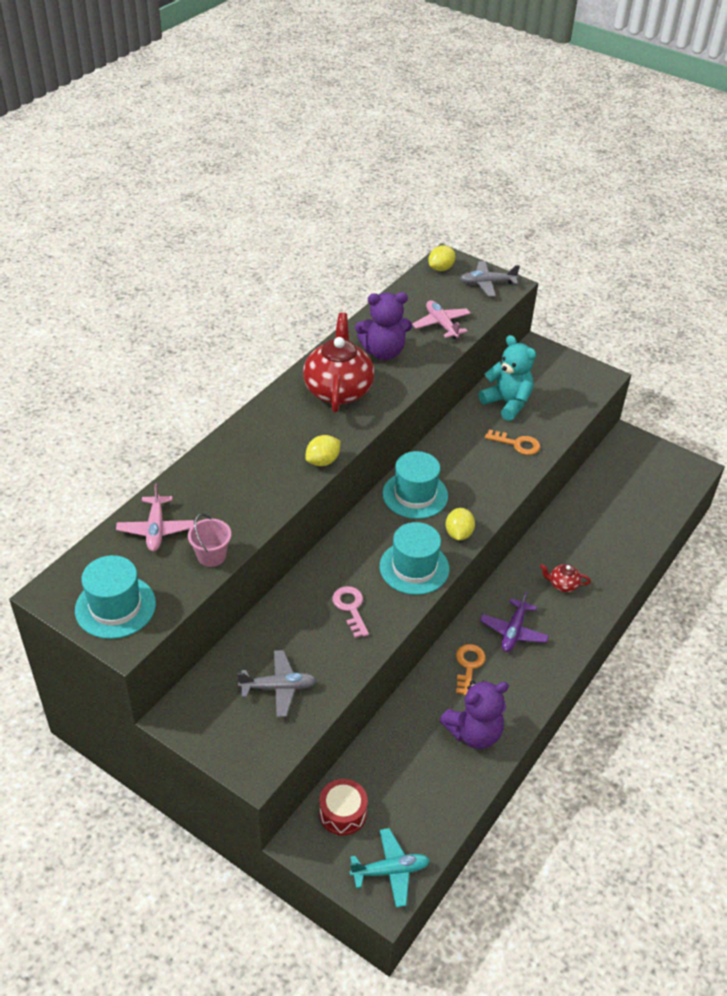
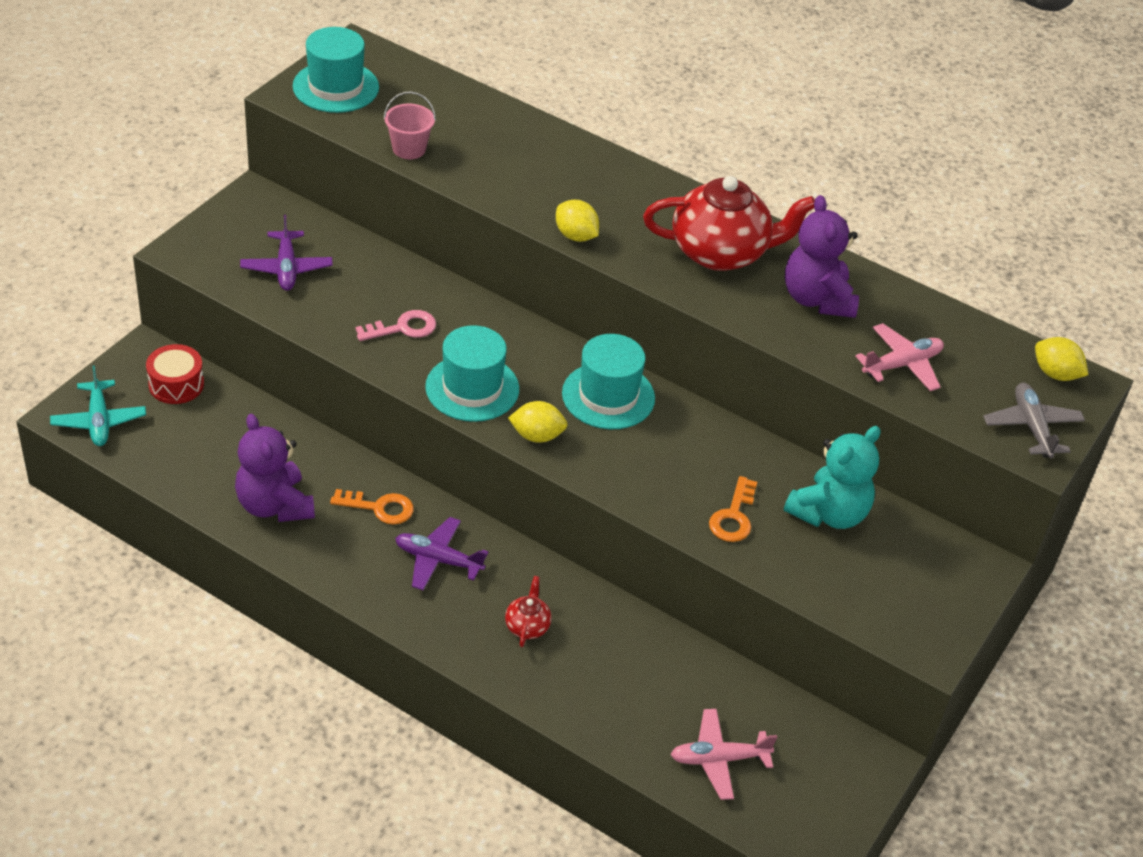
camera: 85 degrees right, 0 degrees up
pink plane [116,483,194,551] -> pink plane moved to [670,709,777,800]
grey plane [237,650,317,717] -> purple plane [240,215,333,291]

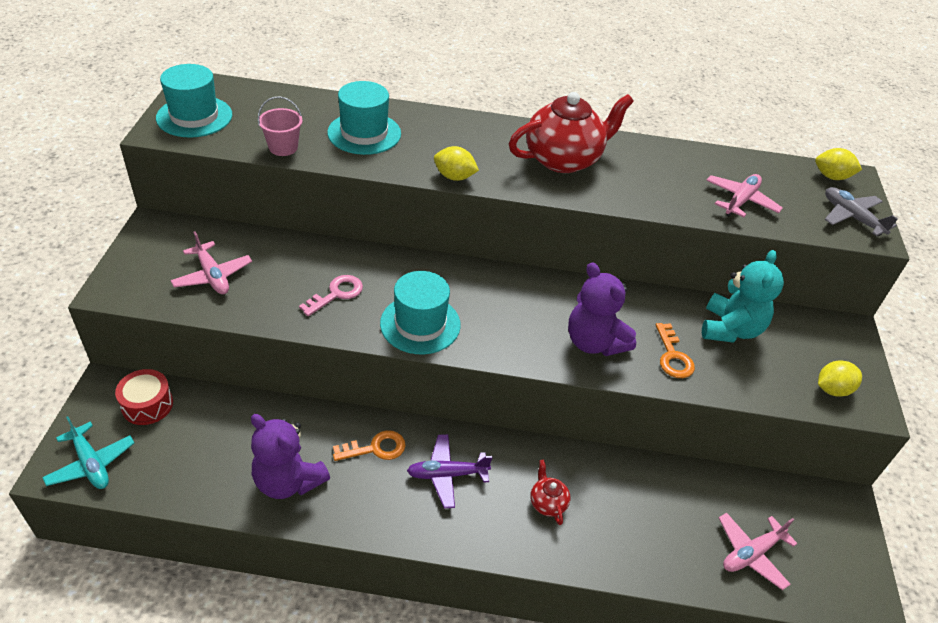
camera: 25 degrees left, 0 degrees up
purple plane [240,215,333,291] -> pink plane [170,231,252,294]
yellow lemon [508,401,568,443] -> yellow lemon moved to [818,360,862,397]
turquoise hat [562,334,655,429] -> turquoise hat moved to [327,81,401,155]
purple teddy bear [785,195,859,318] -> purple teddy bear moved to [568,262,636,356]

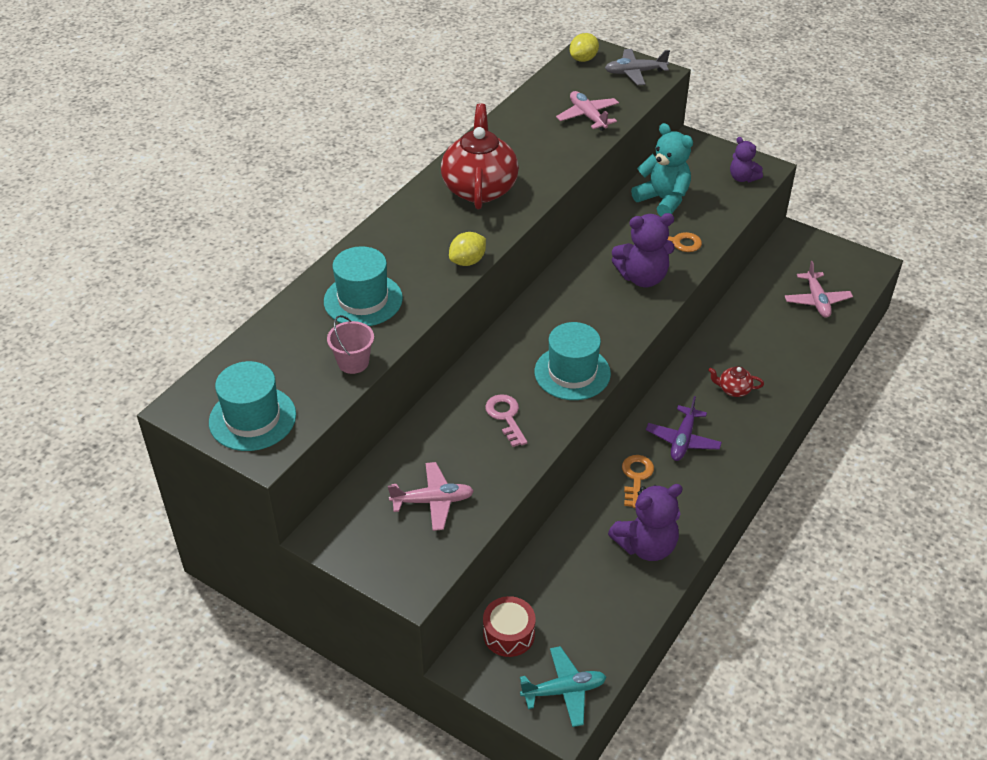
camera: 60 degrees left, 0 degrees up
yellow lemon [818,360,862,397] -> purple teddy bear [730,137,763,182]

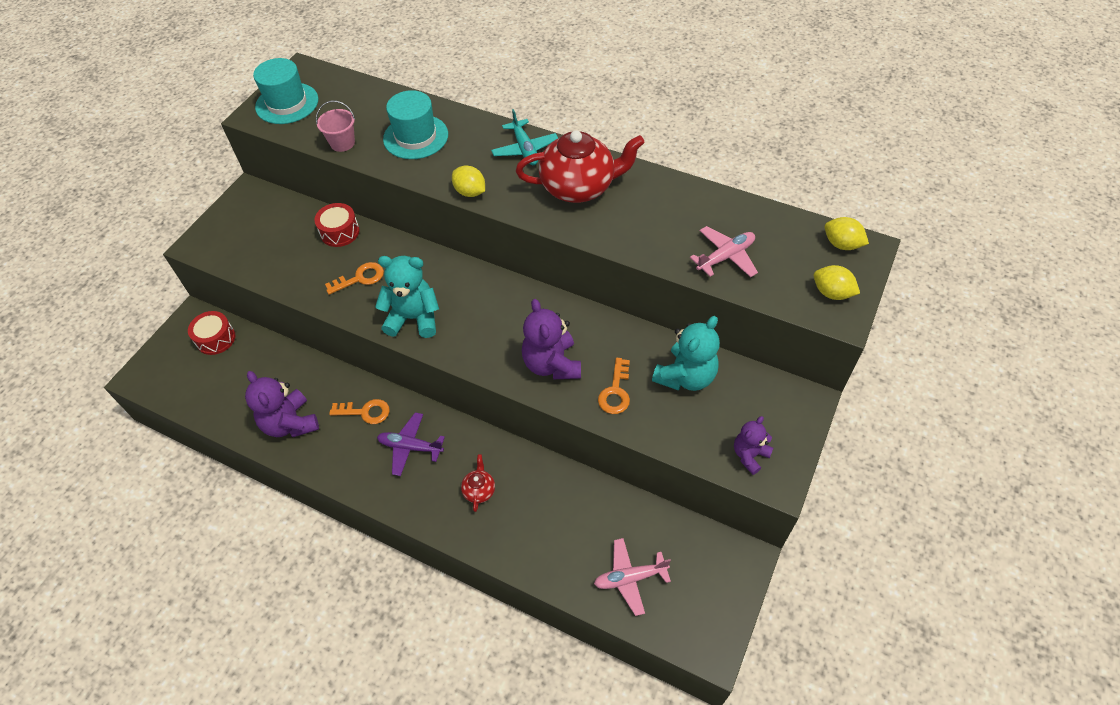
camera: 85 degrees right, 10 degrees up
pink plane [388,462,474,531] -> none
pink key [485,394,527,447] -> orange key [325,262,384,295]
turquoise plane [520,646,606,727] -> turquoise plane moved to [491,109,558,165]
turquoise hat [534,322,611,400] -> turquoise teddy bear [375,256,439,338]
grey plane [605,49,670,85] -> yellow lemon [814,265,860,300]
none -> red drum [314,203,359,247]

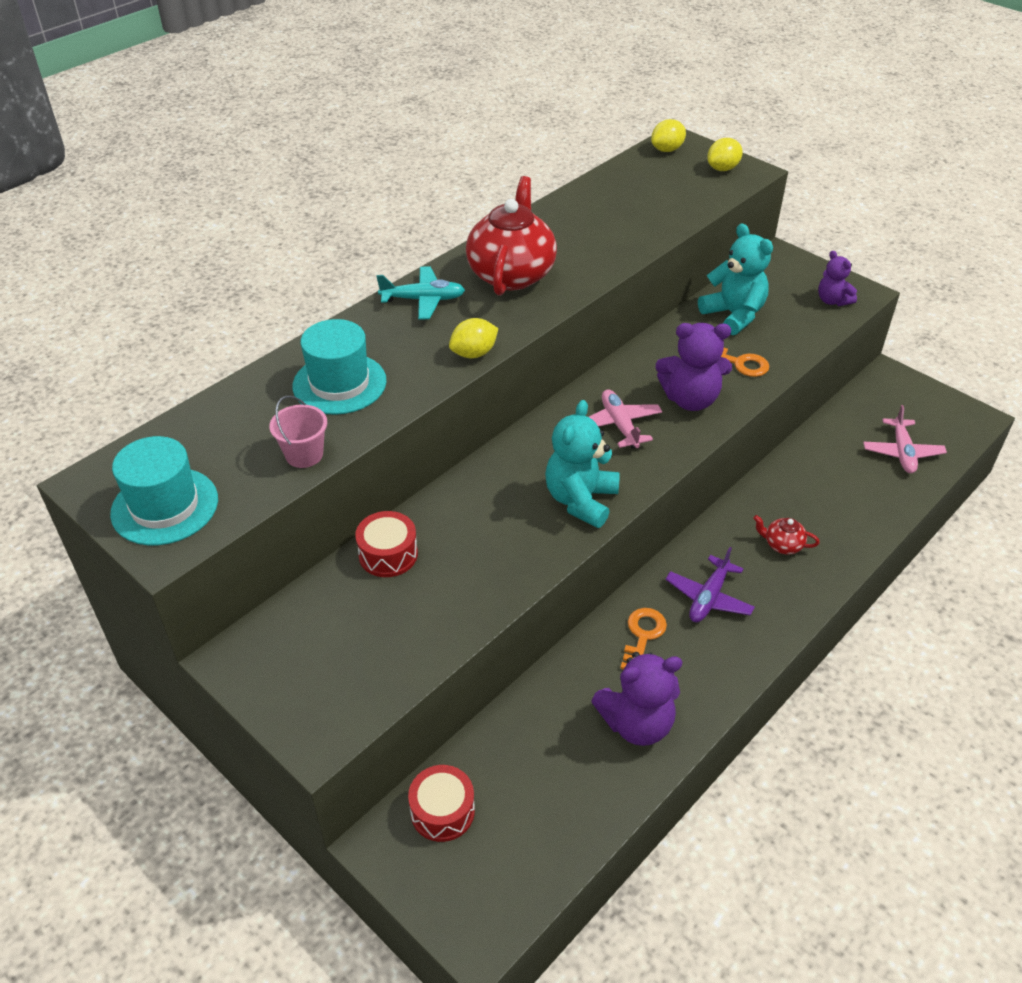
camera: 75 degrees left, 10 degrees down
orange key [325,262,384,295] -> none
pink plane [690,226,758,277] -> pink plane moved to [589,389,663,449]

